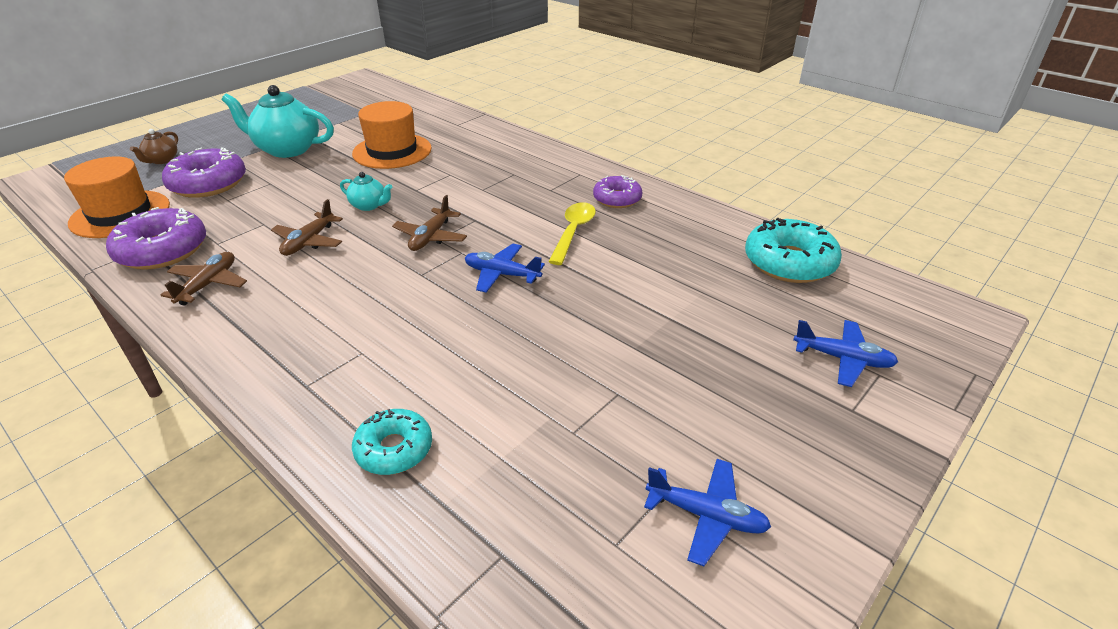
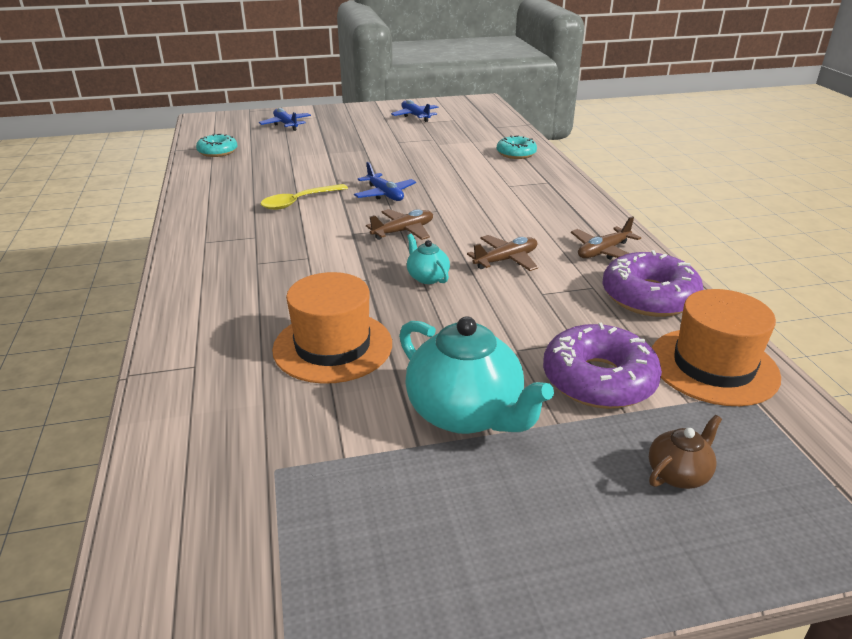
camera: 145 degrees left, 5 degrees down
purple donut [593,175,642,208] -> none
turquoise donut [745,218,842,283] -> turquoise donut [196,134,238,157], size x0.62

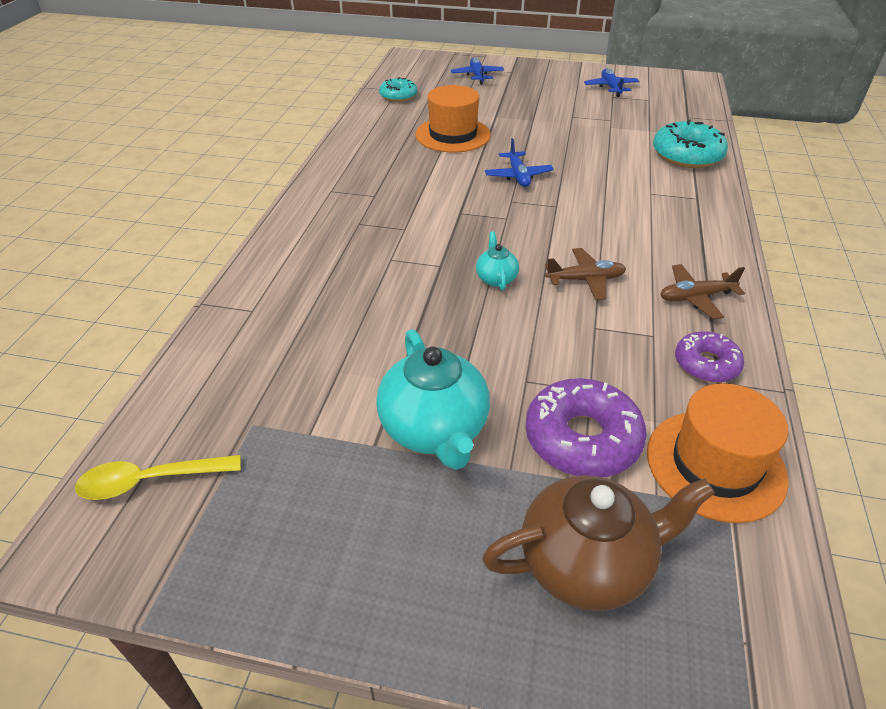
camera: 25 degrees right, 10 degrees up
yellow spoon [260,184,348,210] -> yellow spoon moved to [75,455,241,500]
orange hat [272,272,392,384] -> orange hat moved to [415,85,491,153]
brown plane [366,209,433,240] -> none
turquoise donut [497,135,537,159] -> turquoise donut [653,120,728,168], size x1.61
purple donut [602,250,704,317] -> purple donut [675,331,744,383], size x0.62
brown teapot [649,415,722,489] -> brown teapot [482,475,715,611], size x2.03

